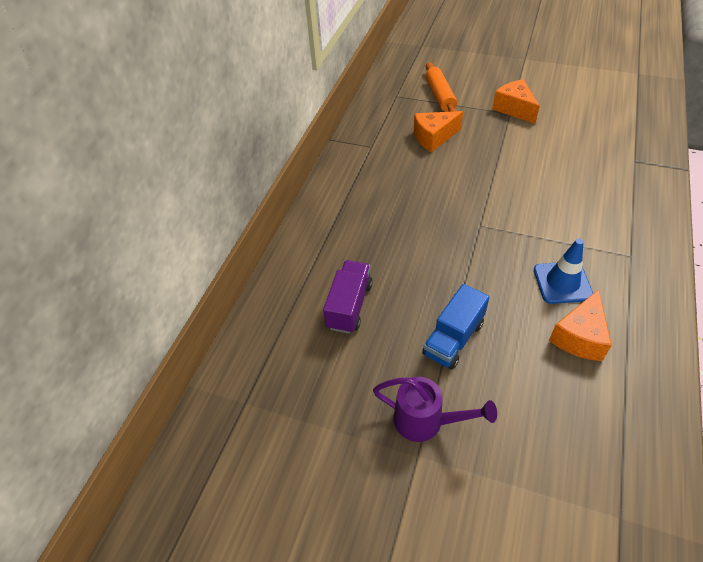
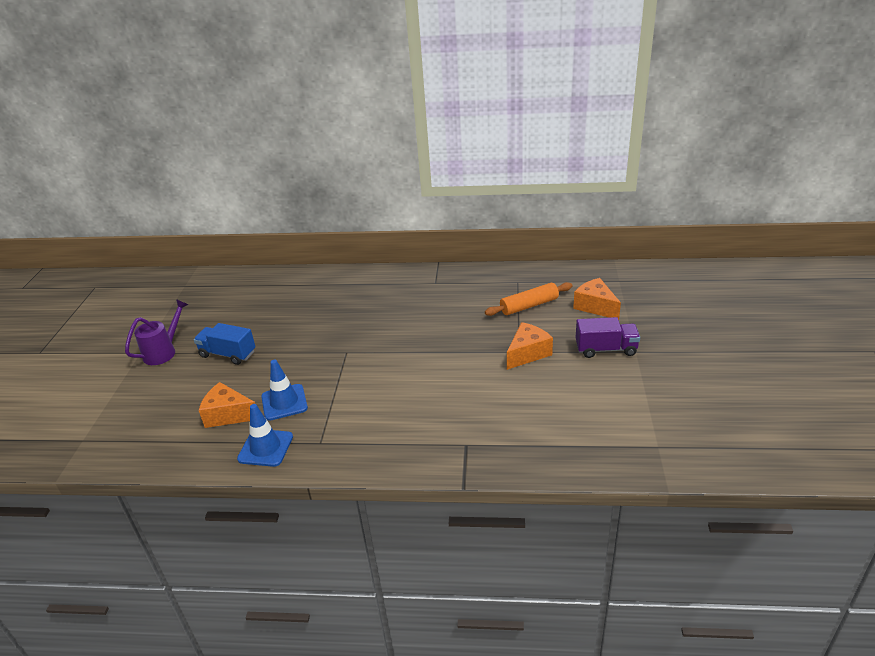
camera: 75 degrees right, 15 degrees down
purple truck [323,260,373,334] -> purple truck moved to [575,317,640,358]
purple watering can [373,377,497,442] -> purple watering can turned 150 degrees counterclockwise [125,299,189,365]
orange cheese [414,111,463,152] -> orange cheese moved to [573,278,621,320]
none -> blue traffic cone [237,404,293,467]

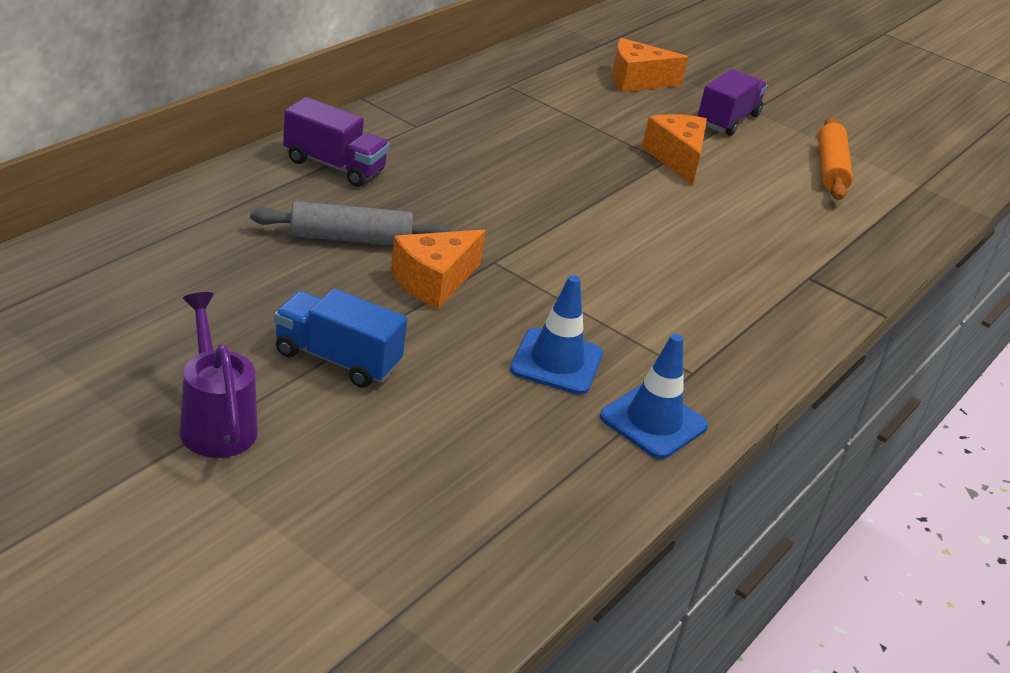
camera: 65 degrees left, 0 degrees up
blue truck [194,323,256,365] -> blue truck turned 60 degrees clockwise [274,289,407,388]
orange cheese [199,382,255,428] -> orange cheese moved to [391,230,486,309]
orange rolling pin [485,282,573,316] -> orange rolling pin moved to [818,117,853,200]
none -> grey rolling pin [250,201,452,245]
none -> purple truck [283,97,390,187]

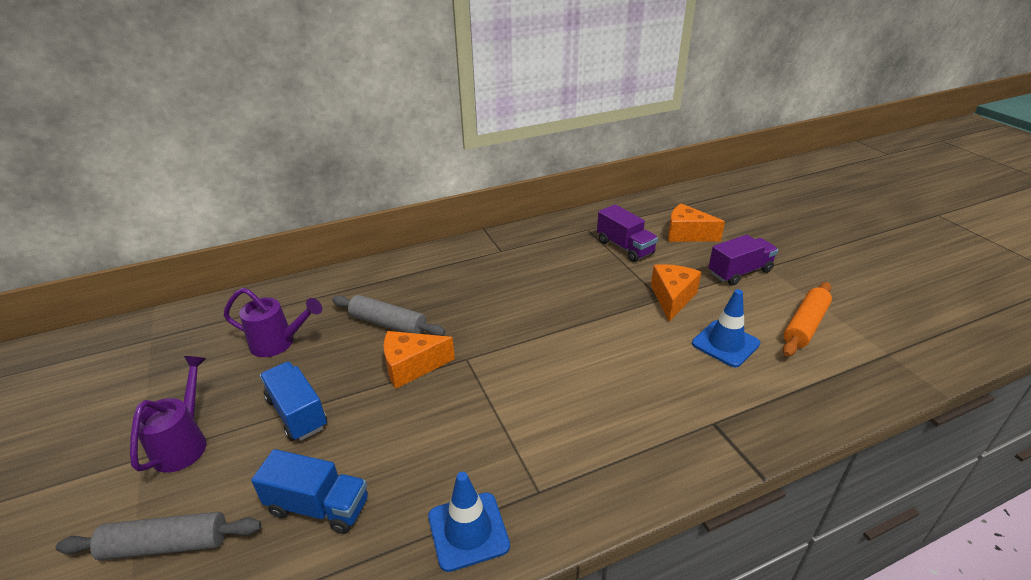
camera: 35 degrees right, 0 degrees up
purple truck [283,97,390,187] -> purple truck moved to [597,204,658,262]
blue traffic cone [510,275,603,395] -> blue traffic cone moved to [692,289,760,367]
none -> grey rolling pin [56,512,261,560]
none -> purple watering can [224,288,322,357]
none -> blue truck [251,449,368,534]

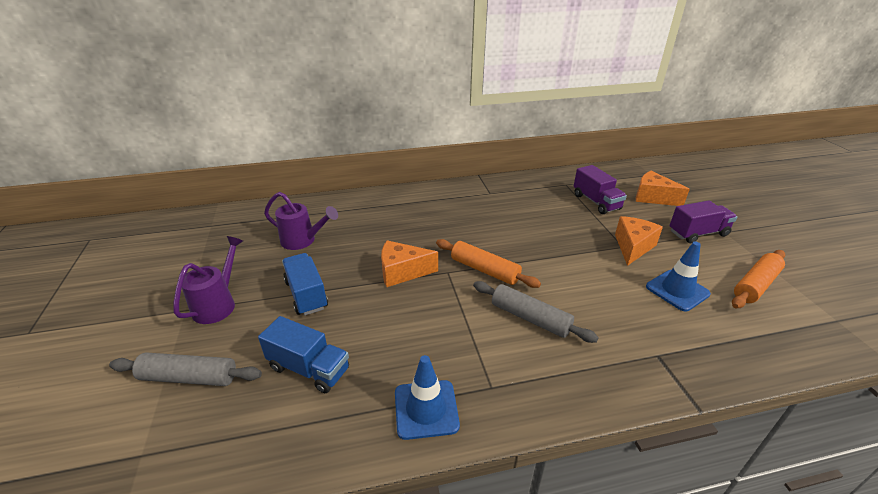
camera: 10 degrees right, 0 degrees up
grey rolling pin [332,295,446,336] -> grey rolling pin moved to [473,281,599,343]
none -> orange rolling pin [436,239,541,288]

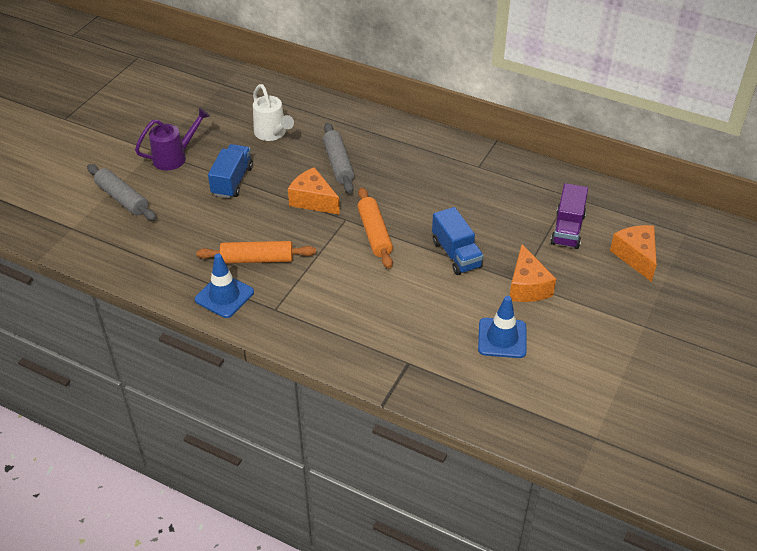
camera: 40 degrees right, 10 degrees up
blue truck [258,316,349,393] -> blue truck moved to [432,207,484,275]
purple watering can [264,192,338,250] -> white watering can [253,84,294,141]
grey rolling pin [473,281,599,343] -> grey rolling pin moved to [323,123,354,193]
orange cheese [615,216,663,266] -> orange cheese turned 105 degrees clockwise [510,244,556,302]
purple truck [670,200,737,243] -> none
orange rolling pin [732,250,785,308] -> orange rolling pin moved to [196,241,316,263]

